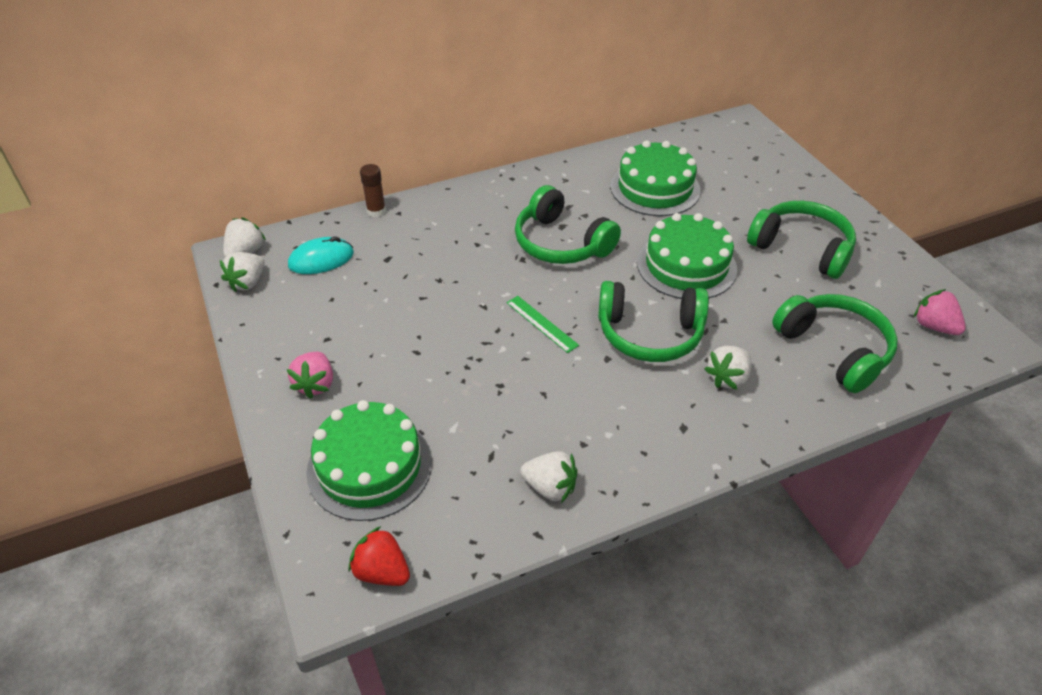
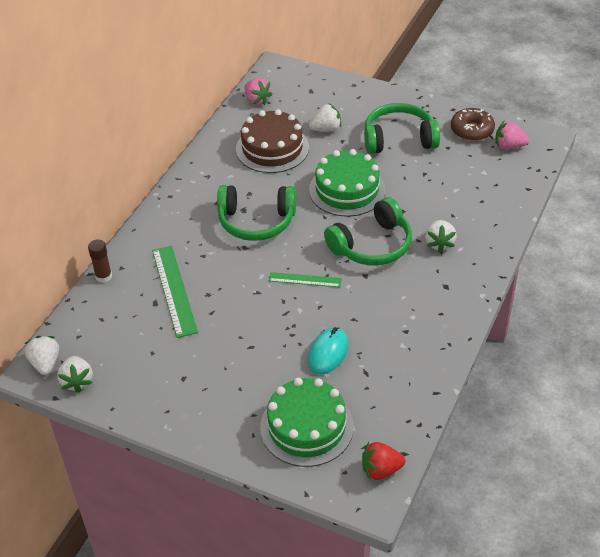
camera: 40 degrees left, 0 degrees up
pink strawberry [287,352,333,399] -> pink strawberry moved to [244,78,273,105]
turquoise mouse [288,236,354,274] -> turquoise mouse moved to [308,327,348,374]
white strawberry [520,451,578,503] -> white strawberry moved to [309,104,341,132]
green cake [610,140,701,216] -> brown cake [236,109,309,173]
green headphones [772,294,898,393] -> none
none -> green ruler [152,246,198,338]
none -> brown donut [451,108,495,141]

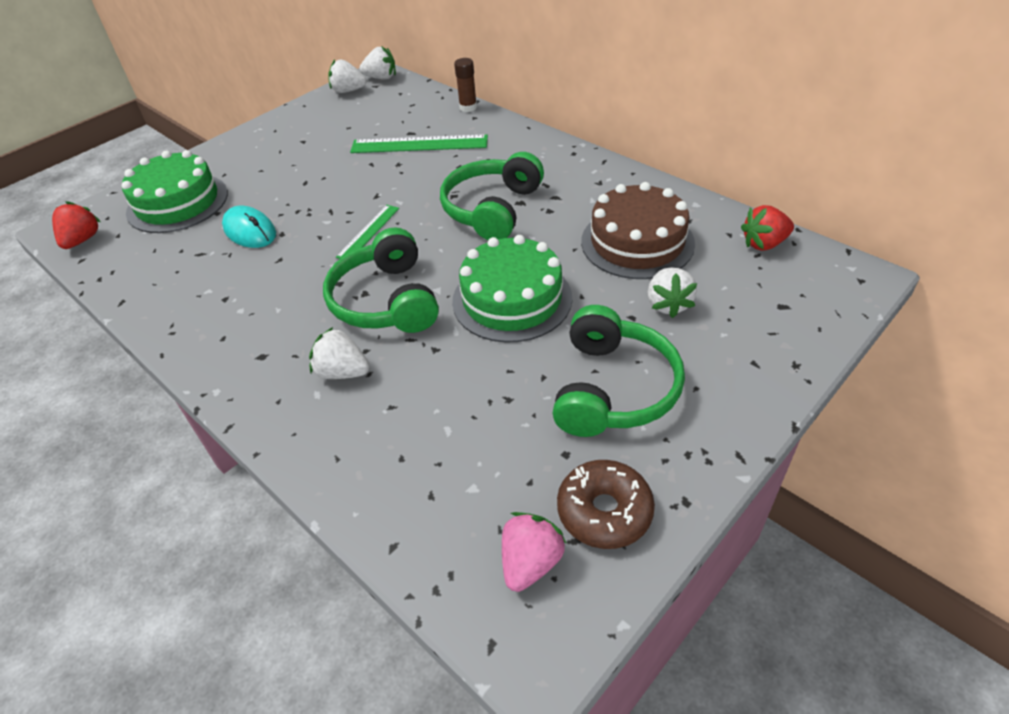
camera: 110 degrees right, 0 degrees up
pink strawberry [244,78,273,105] -> red strawberry [741,205,794,251]

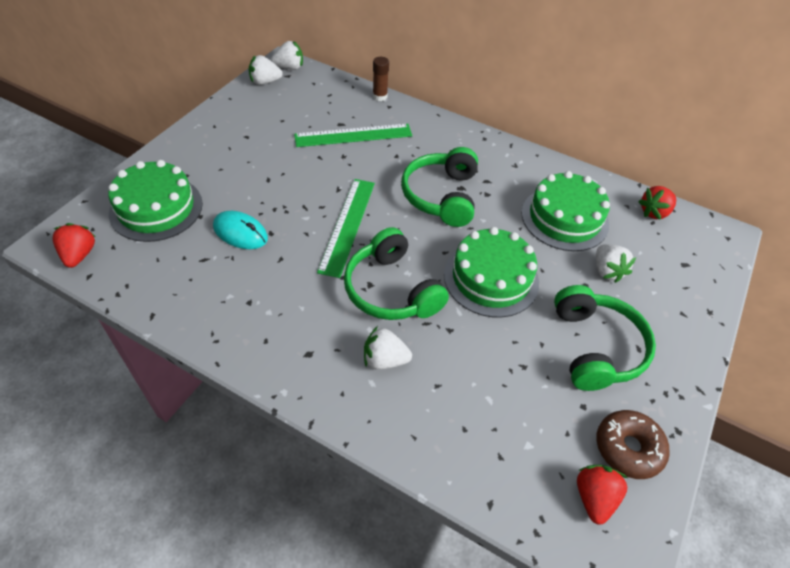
camera: 20 degrees left, 5 degrees up
green ruler [336,205,399,259] -> green ruler [317,179,375,278], size x1.71
pink strawberry [502,512,567,592] -> red strawberry [577,465,628,524]
brown cake [581,182,695,279] -> green cake [522,171,610,251]

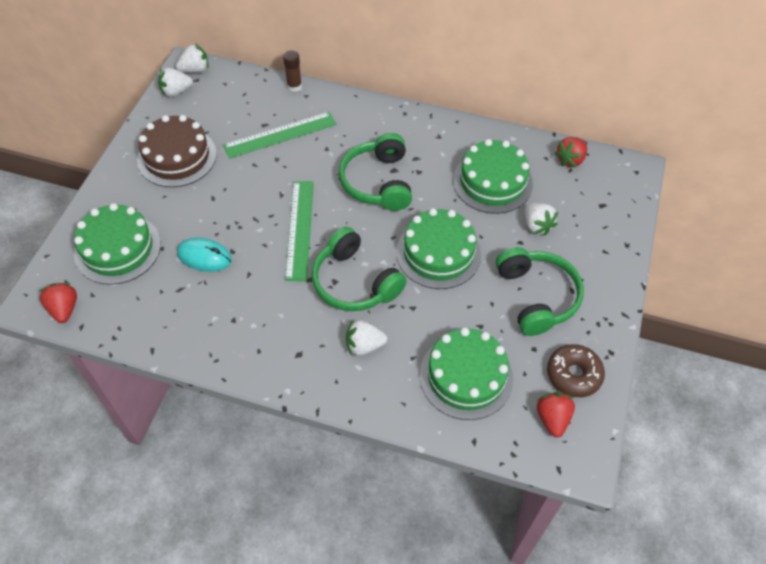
camera: 10 degrees left, 5 degrees up
none -> brown cake [137,115,217,187]
none -> green cake [420,328,513,420]

